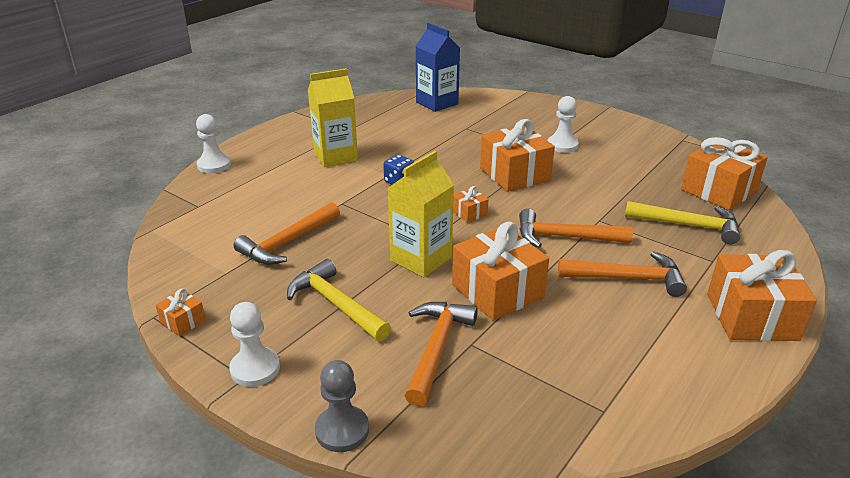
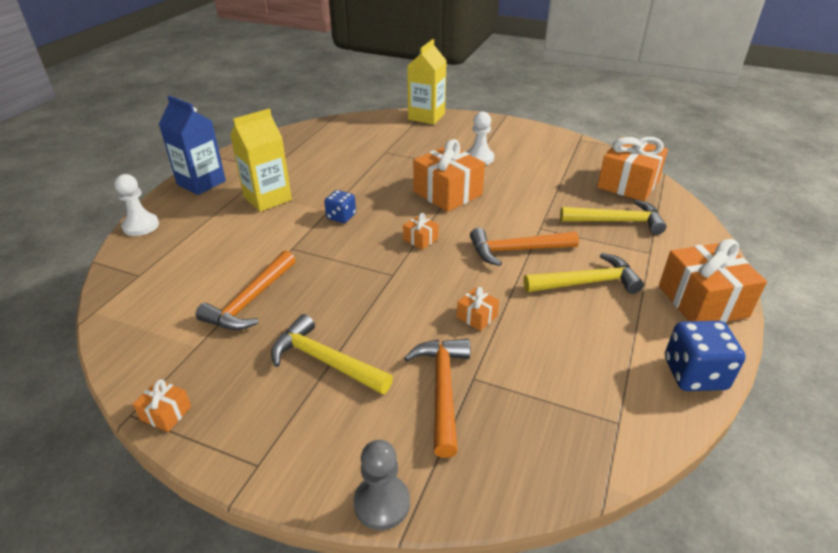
camera: 15 degrees left, 5 degrees up
white pawn [229,302,280,387] -> none
yellow carton [387,151,454,277] -> yellow carton moved to [407,39,447,125]
blue carton [416,23,460,112] -> blue carton moved to [159,95,226,195]
orange gift [452,222,549,321] -> orange gift [457,287,499,331], size x0.45
orange hammer [558,251,687,297] -> yellow hammer [523,253,644,294]
none -> blue dice [665,321,746,391]

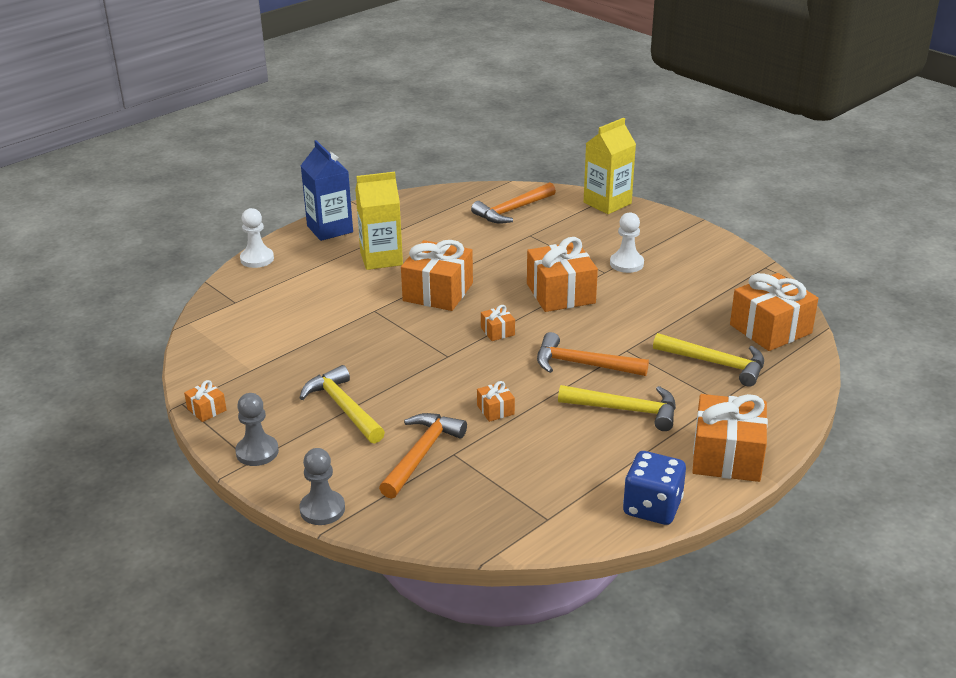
camera: 25 degrees right, 5 degrees down
orange hammer [196,250,296,330] -> orange hammer moved to [471,182,556,224]
blue dice [324,190,356,223] -> orange gift [401,240,473,311]
none -> grey pawn [235,393,279,466]

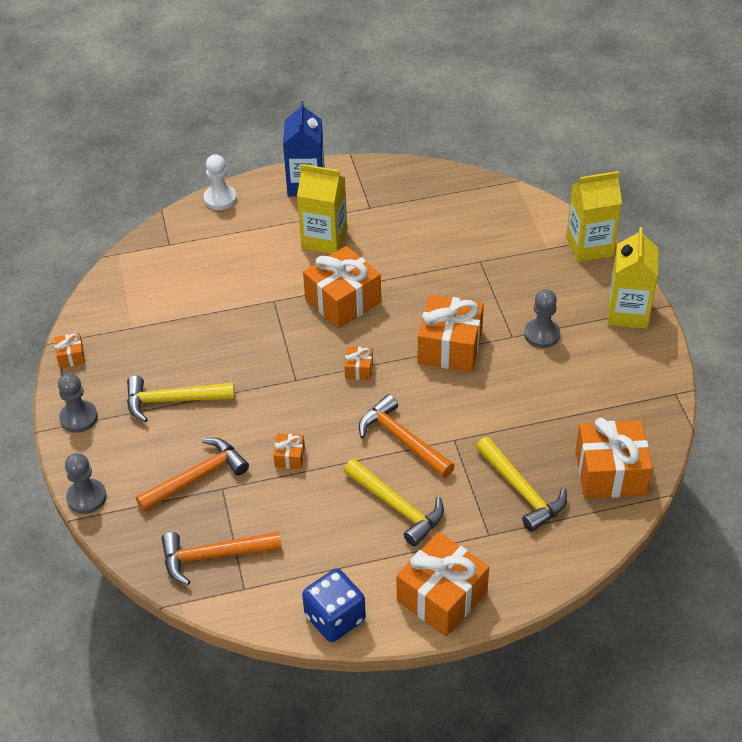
camera: 30 degrees right, 15 degrees up
yellow hammer [300,365,385,444] -> yellow hammer turned 90 degrees counterclockwise [127,376,235,422]
orange hammer [471,182,556,224] -> orange hammer moved to [162,531,282,585]
white pawn [610,212,644,273] -> grey pawn [524,289,560,348]
none -> yellow carton [608,227,658,329]

